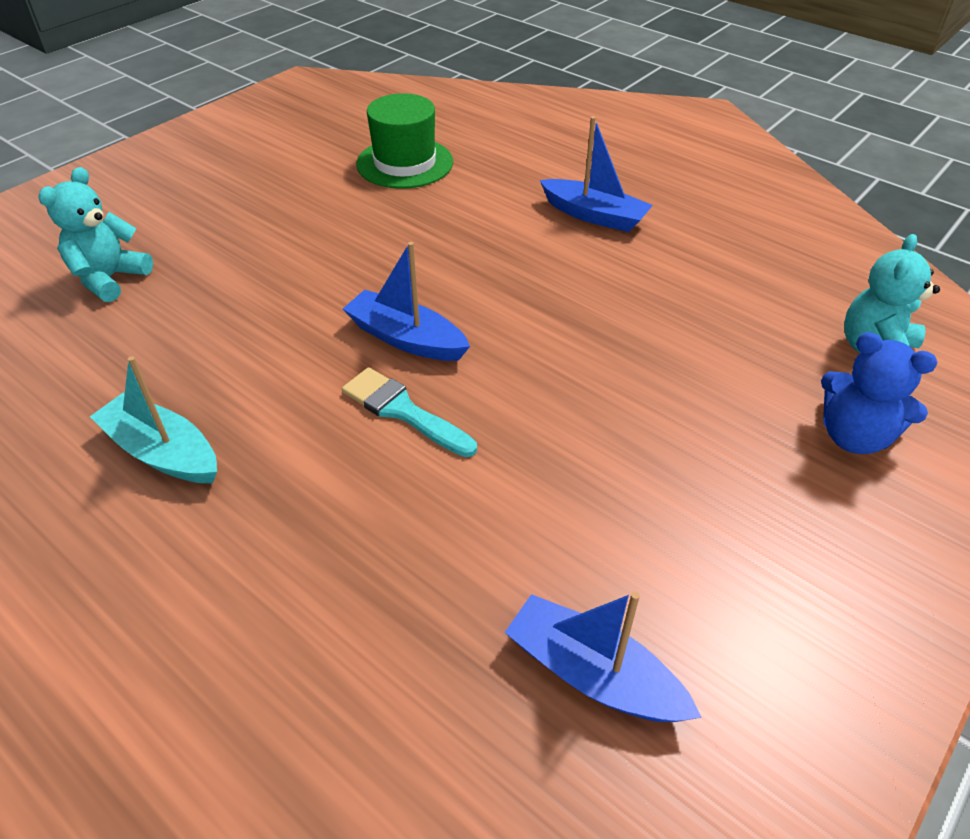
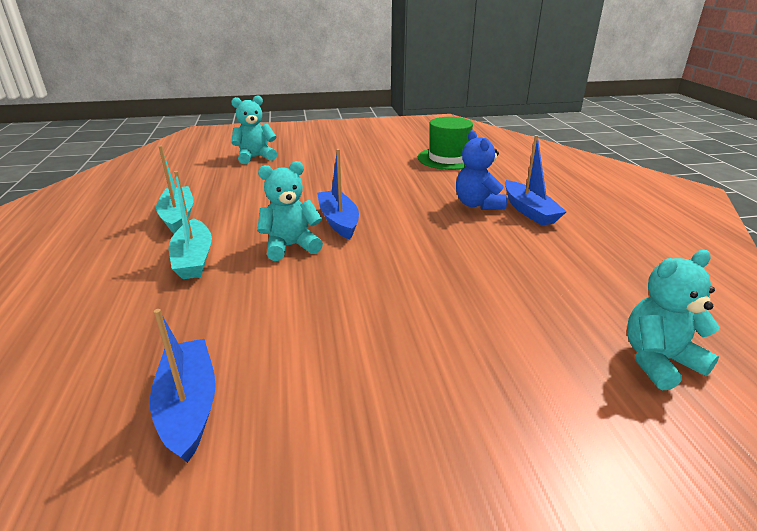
camera: 40 degrees right, 15 degrees down
turquoise brush [342,367,477,457] -> turquoise teddy bear [257,161,323,261]
blue teddy bear [821,332,938,454] -> blue teddy bear moved to [456,130,507,210]
none -> turquoise boat [169,171,212,279]

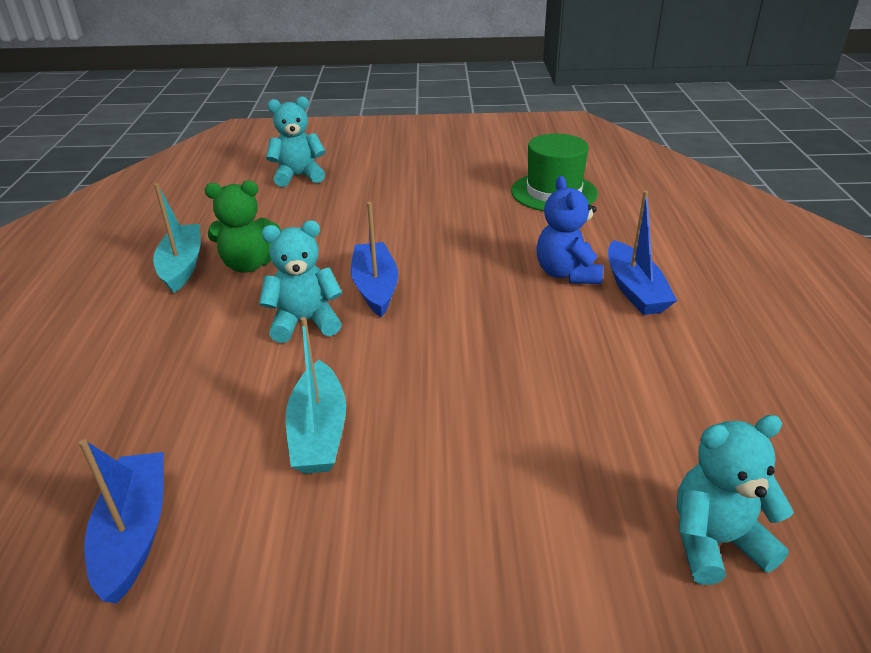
camera: 10 degrees right, 5 degrees up
turquoise boat [169,171,212,279] -> turquoise boat moved to [285,317,346,474]
none -> green teddy bear [205,180,280,273]

